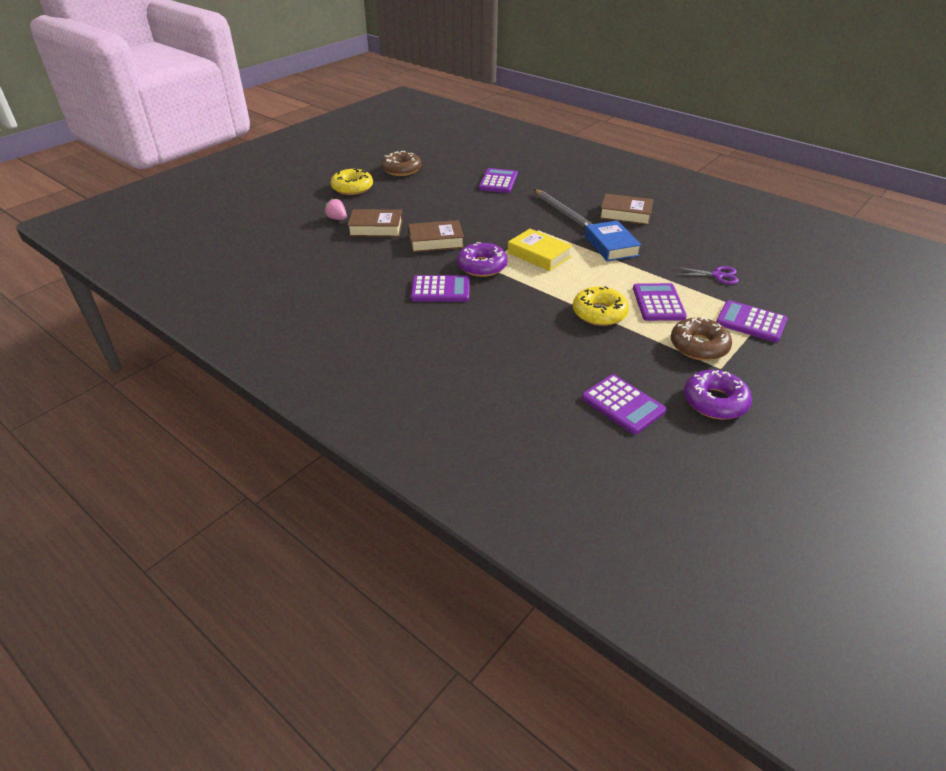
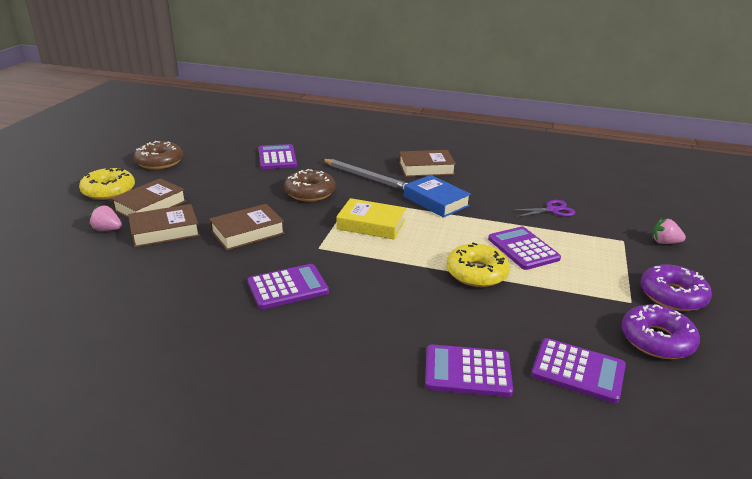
camera: 25 degrees left, 10 degrees down
purple donut [457,242,508,277] -> purple donut moved to [641,264,712,311]
brown donut [671,317,732,361] -> brown donut moved to [284,169,335,201]
purple calculator [716,300,788,342] -> purple calculator moved to [425,344,513,397]
none -> brown book [111,178,186,218]
none -> pink strawberry [652,218,686,244]

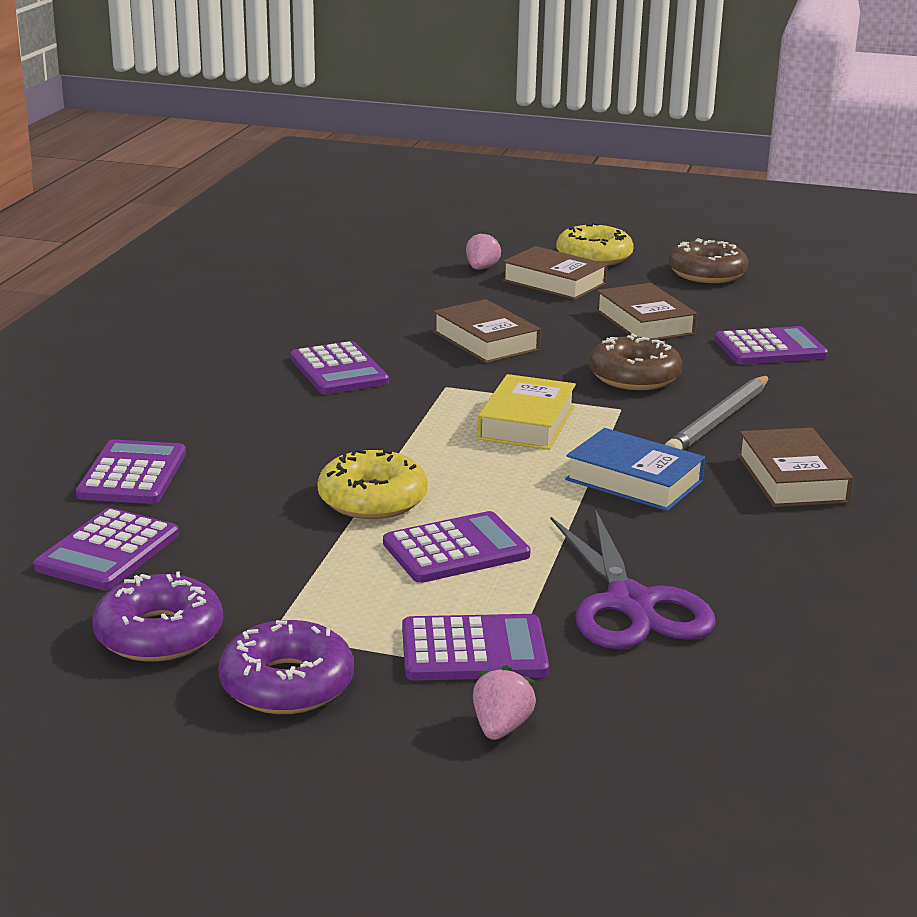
camera: 90 degrees right, 5 degrees down
brown book [128,204,200,248] -> brown book moved to [596,283,697,340]
blue book [404,175,471,218] -> blue book turned 75 degrees clockwise [565,428,705,511]
purple scissors [511,200,575,217] -> purple scissors [551,509,716,649], size x1.82
none -> purple calculator [402,614,549,681]

